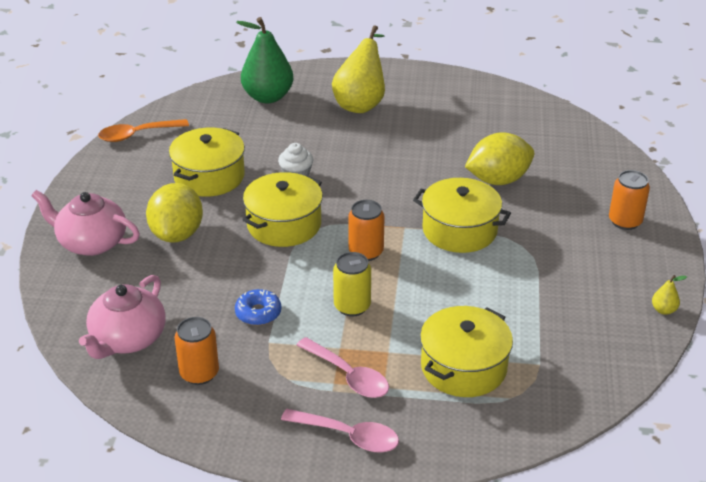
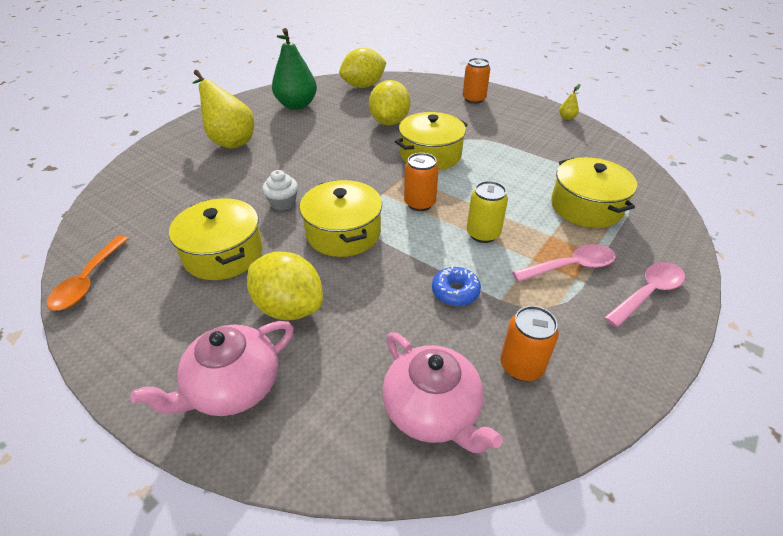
camera: 60 degrees left, 5 degrees up
green pear [236,17,293,103] -> green pear moved to [272,28,317,110]
none -> yellow lemon [339,48,387,88]

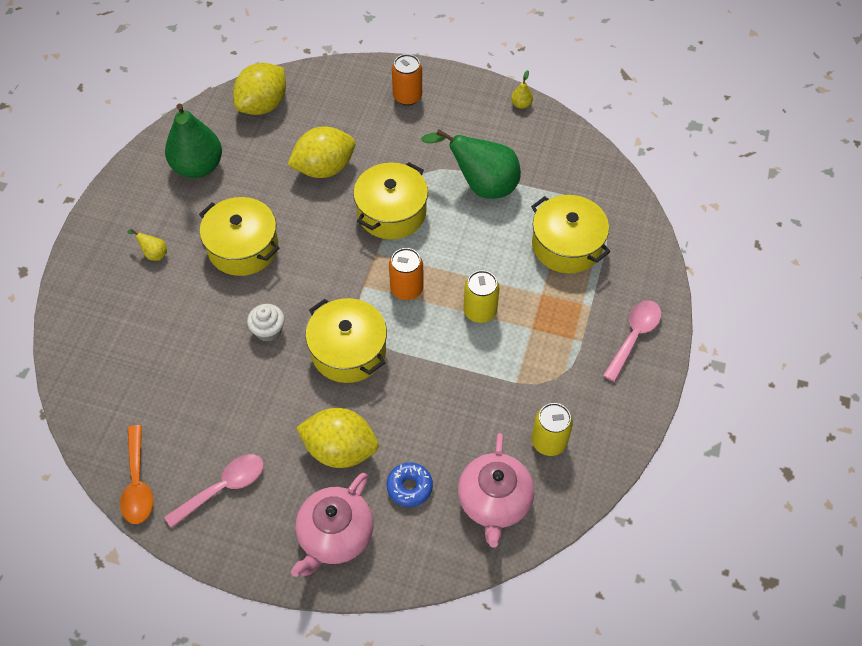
camera: 20 degrees left, 15 degrees up
yellow pot [169,198,263,280] -> yellow pot moved to [199,197,280,276]
yellow pear [193,70,254,149] -> yellow pear [127,229,167,261], size x0.41
yellow lemon [369,80,411,125] -> yellow lemon turned 75 degrees clockwise [287,126,355,178]
pink teapot [382,332,503,453] -> pink teapot turned 60 degrees clockwise [458,433,534,548]
blue donut [432,265,481,306] -> blue donut moved to [387,462,433,507]
orange can [500,306,559,381] -> yellow can [531,403,573,456]
pink spoon [512,244,616,282] -> pink spoon moved to [164,454,264,528]
none -> green pear [421,129,521,199]

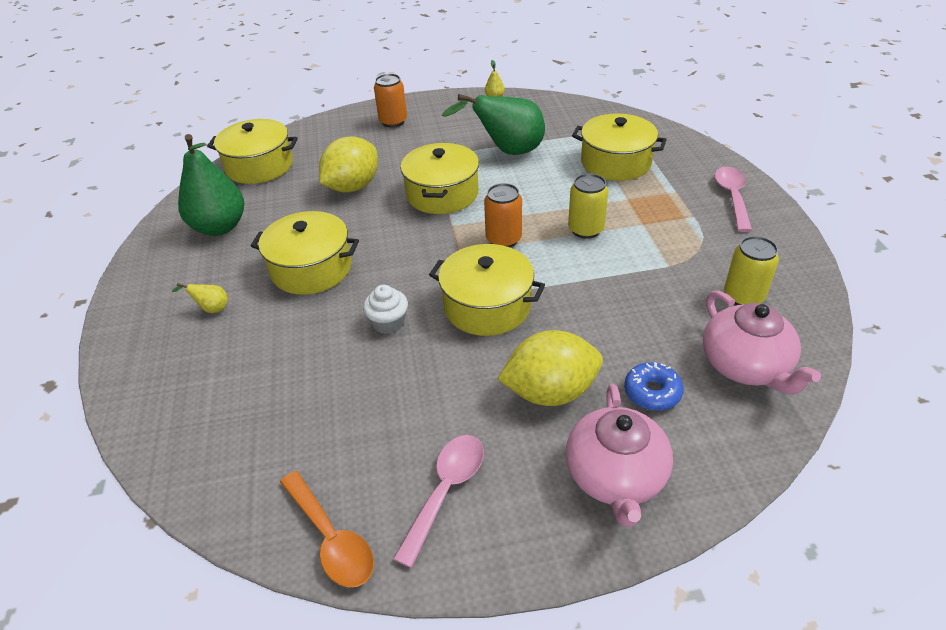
camera: 25 degrees left, 15 degrees down
yellow lemon [233,63,286,115] -> yellow pot [207,119,298,184]

